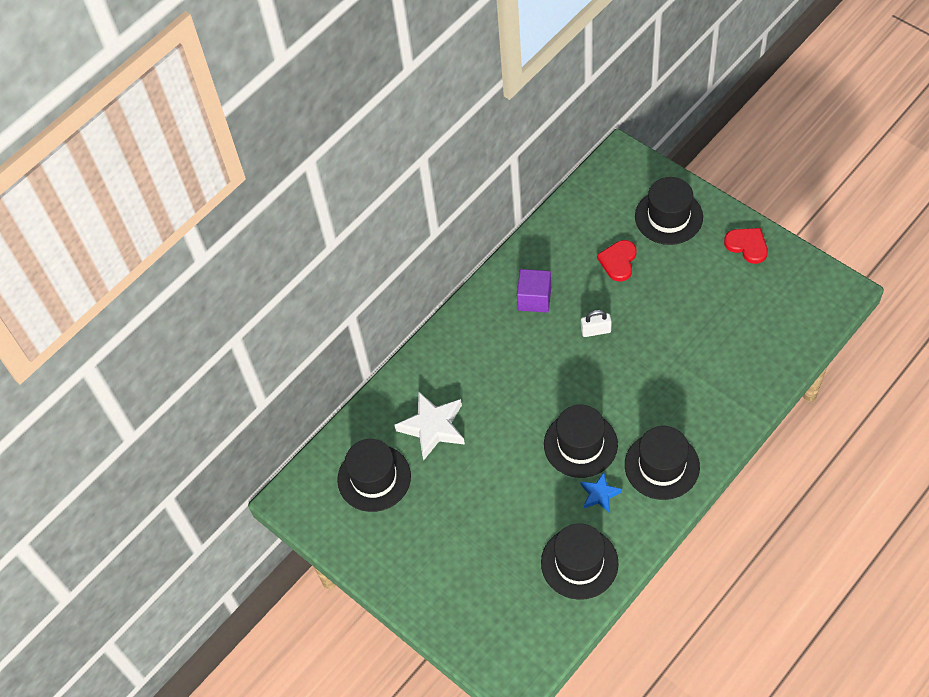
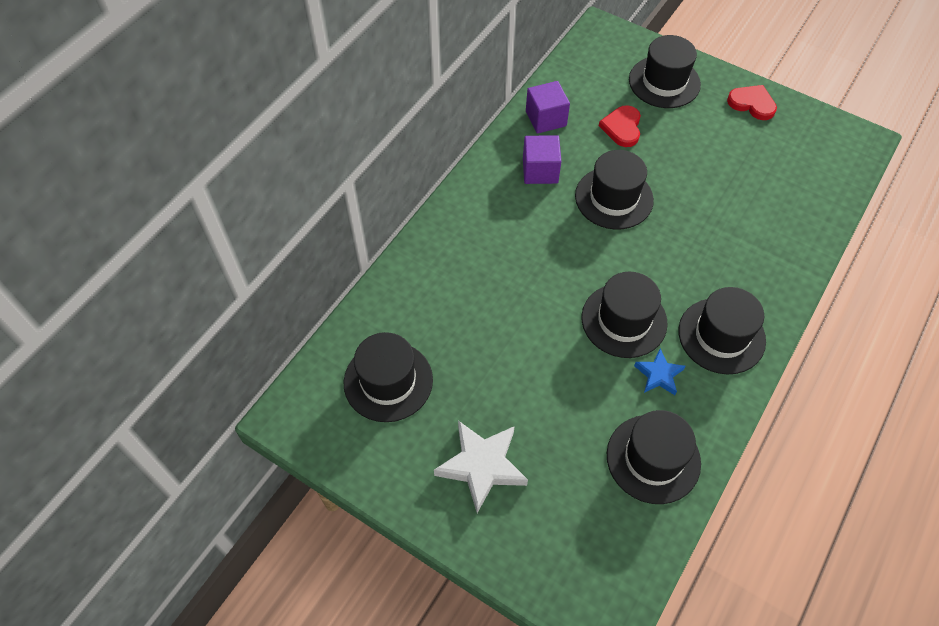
camera: 15 degrees left, 0 degrees up
white star [394,391,465,461] -> white star moved to [434,421,528,513]
white padlock [581,310,612,337] -> black hat [575,150,654,230]
none -> purple cube [526,81,570,134]

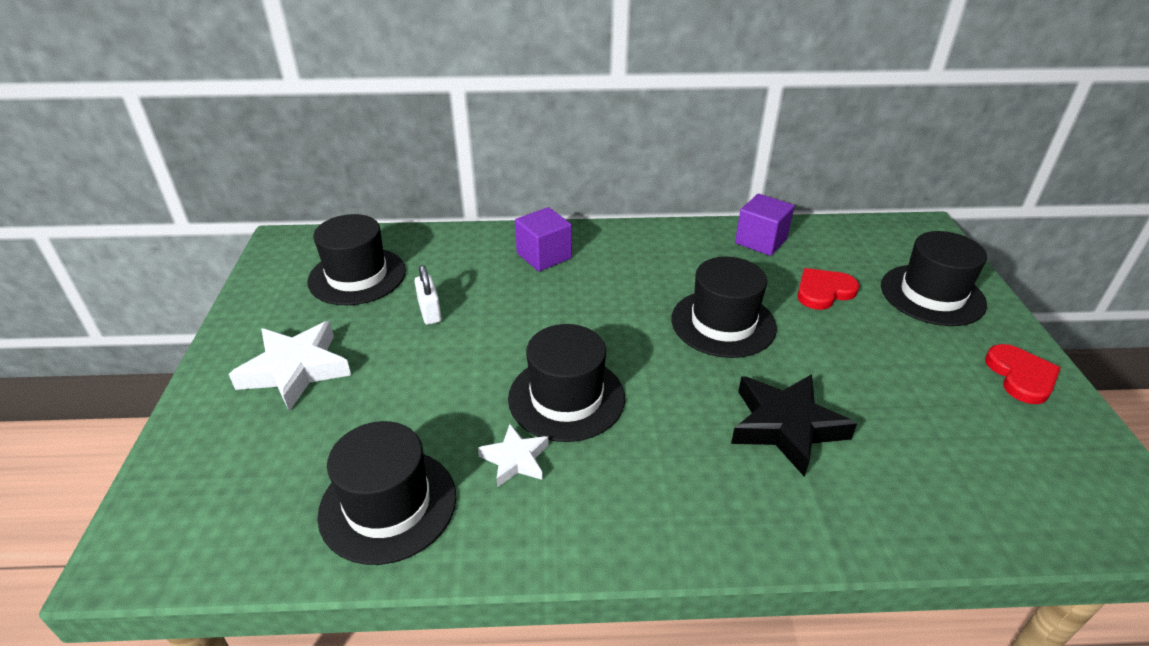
camera: 55 degrees right, 20 degrees down
purple cube [523,135,561,184] -> purple cube moved to [515,207,572,271]
blue star [634,349,685,395] -> white star [478,424,549,487]
black hat [679,287,766,374] -> none
none -> white padlock [415,265,442,325]
none -> black star [731,374,857,477]

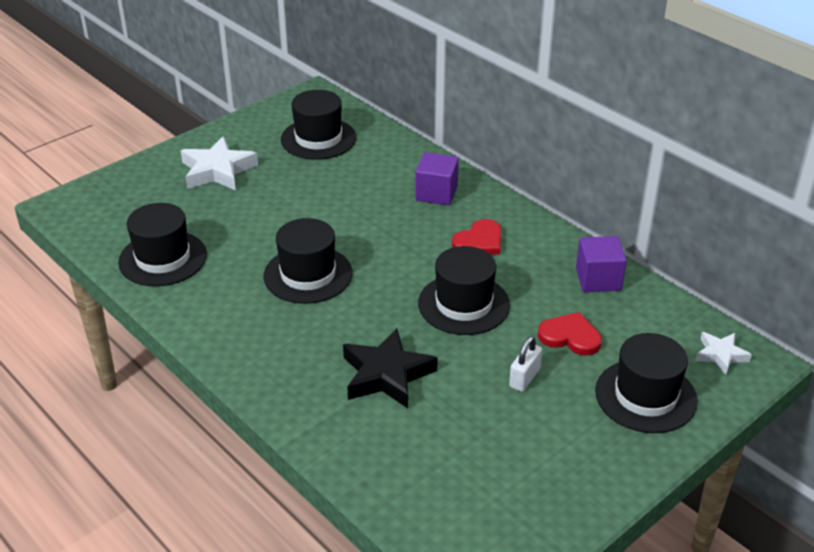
camera: 50 degrees right, 0 degrees up
white padlock [415,265,442,325] -> white padlock moved to [509,336,542,392]
white star [478,424,549,487] -> white star moved to [695,332,752,375]
red heart [985,344,1061,404] -> red heart moved to [452,219,501,255]

